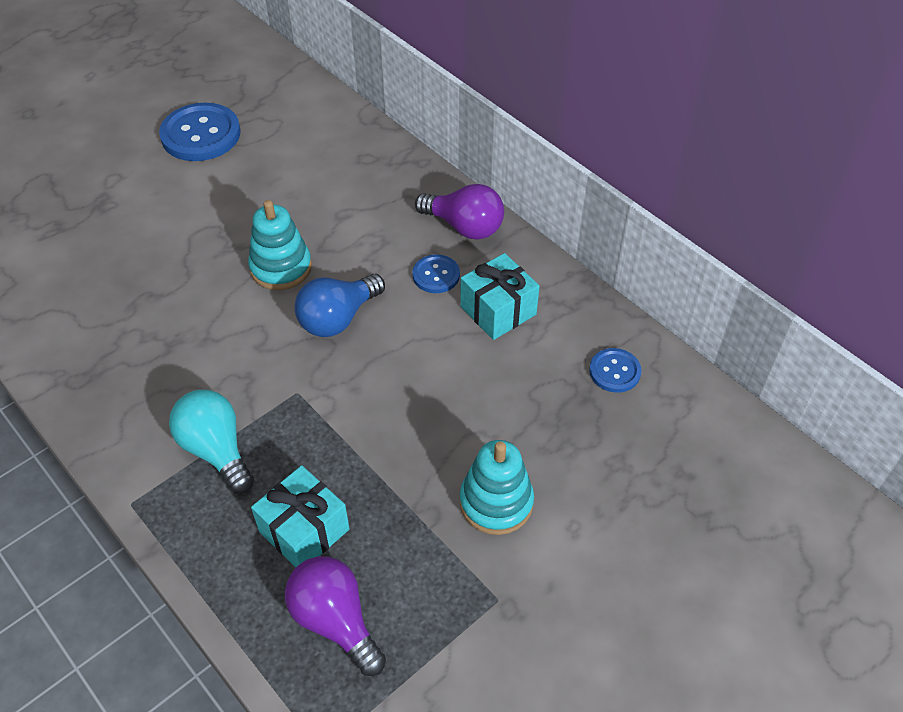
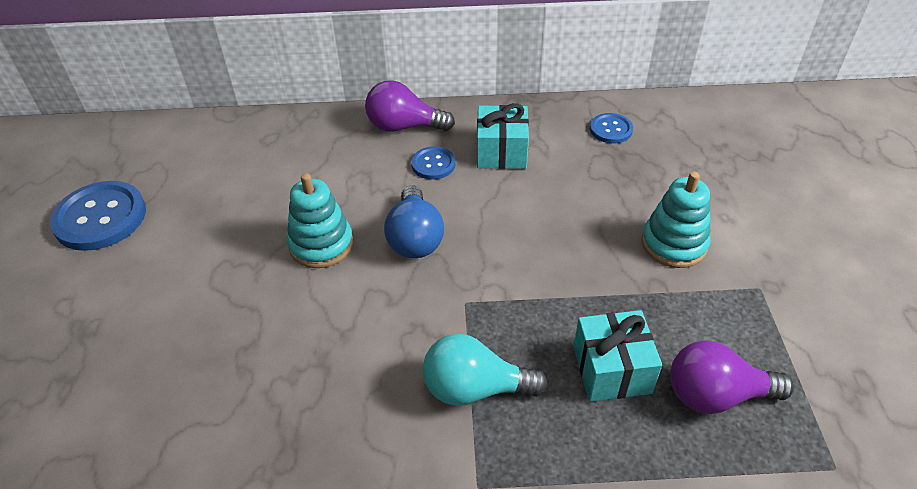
camera: 50 degrees left, 5 degrees down
purple light bulb [415,184,504,240] -> purple light bulb turned 150 degrees counterclockwise [365,80,455,132]

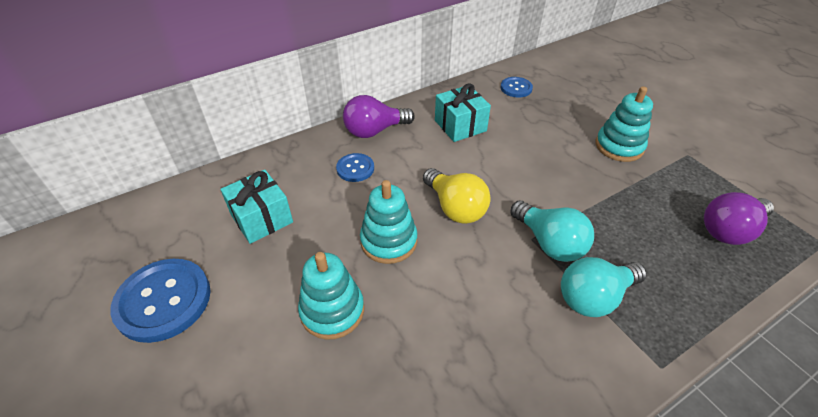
camera: 30 degrees left, 0 degrees up
blue light bulb [384,185,444,258] -> yellow light bulb [423,168,491,224]
blue button [411,146,456,180] -> blue button moved to [336,153,374,182]
turquoise gift [573,310,662,402] -> turquoise gift moved to [220,170,293,244]
none -> turquoise stacking toy [298,252,364,340]
none -> turquoise light bulb [510,200,594,262]

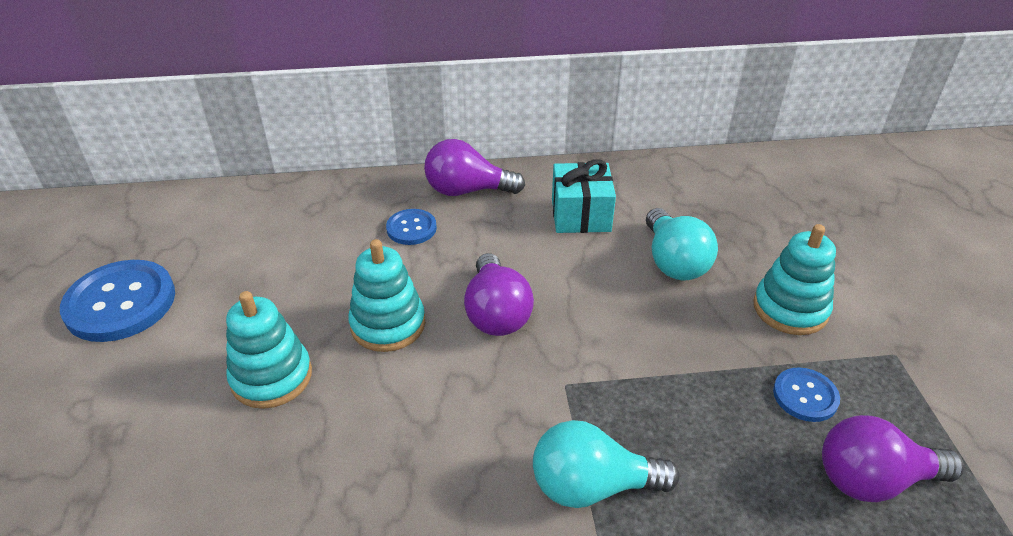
camera: 25 degrees right, 5 degrees down
turquoise gift [220,170,293,244] -> none
yellow light bulb [423,168,491,224] -> purple light bulb [464,253,534,336]
blue button [501,77,533,98] -> blue button moved to [773,367,840,422]
turquoise light bulb [510,200,594,262] -> turquoise light bulb moved to [646,208,718,281]

